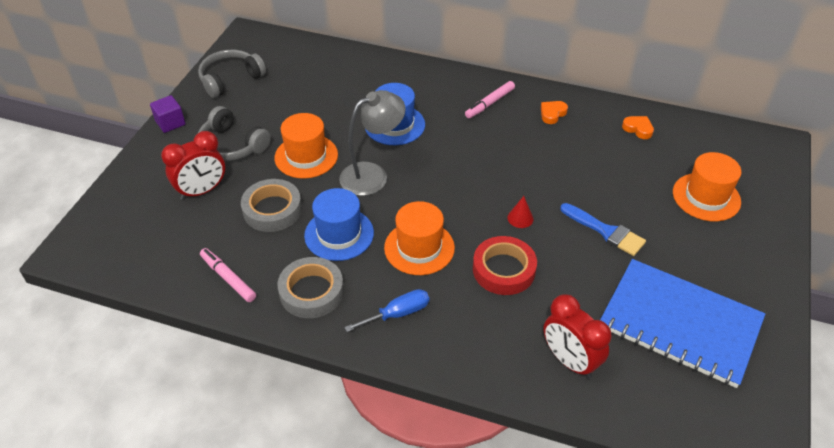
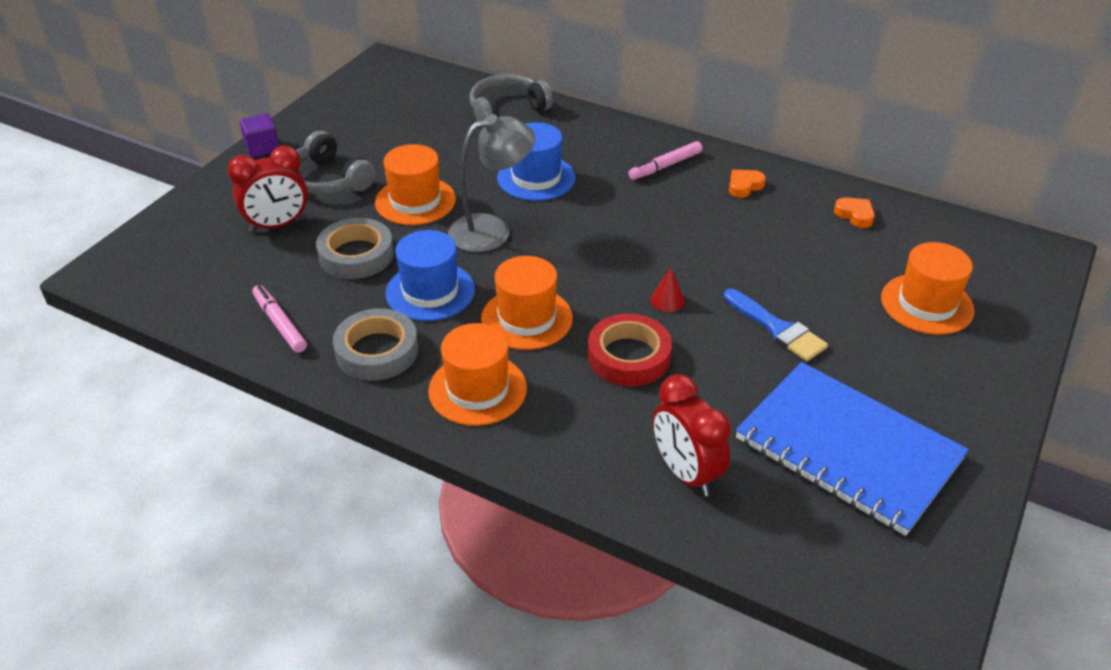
camera: 10 degrees right, 5 degrees down
grey headphones [198,50,266,98] -> grey headphones moved to [469,74,553,128]
blue screwdriver [344,289,429,332] -> orange hat [428,323,527,426]

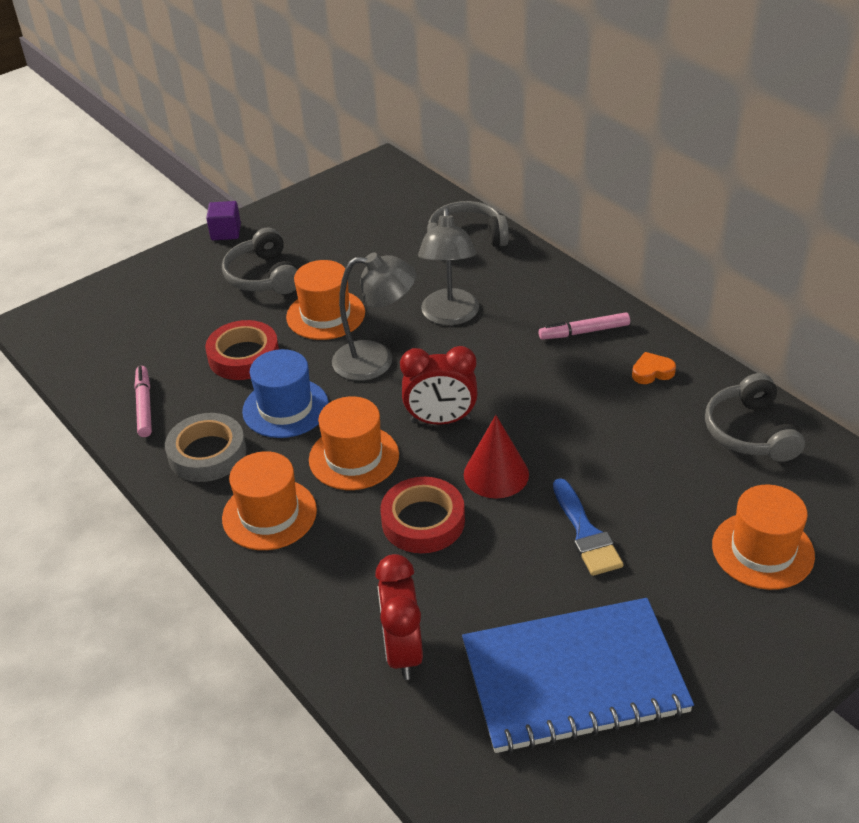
camera: 25 degrees right, 0 degrees up
red clock [227,146,308,232] -> red clock moved to [400,346,478,424]
grey tape [316,218,394,279] -> red tape [205,320,279,380]
blue hat [497,122,575,201] -> grey lamp [418,208,479,325]
red cone [650,268,685,312] -> red cone [464,415,529,499], size x1.85
blue notebook [736,362,969,536] -> blue notebook turned 75 degrees counterclockwise [462,598,694,754]
orange heart [834,197,875,228] -> grey headphones [705,373,805,462]

